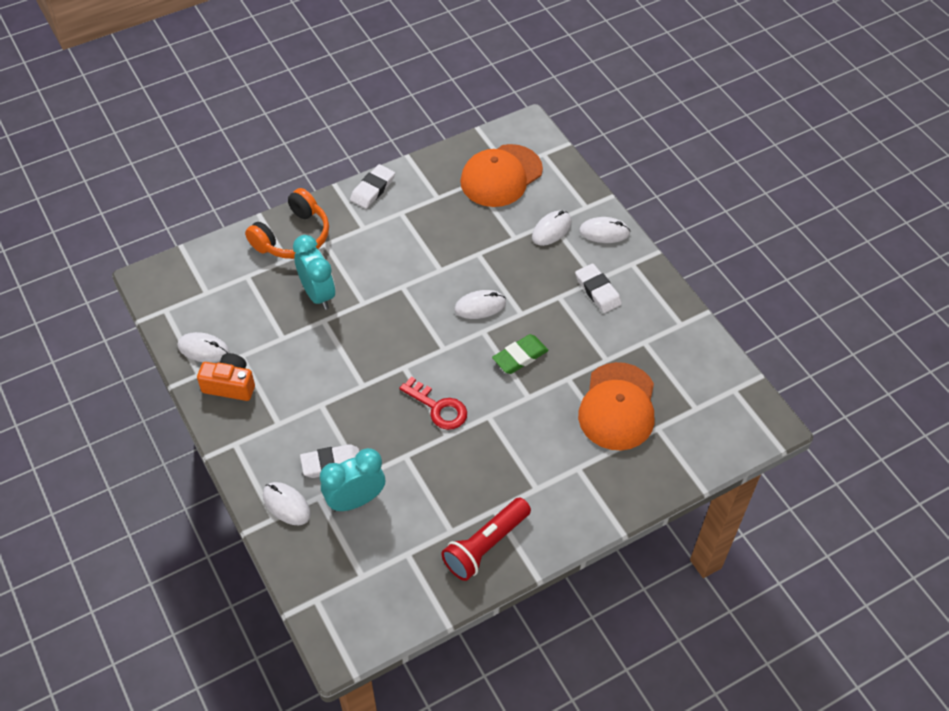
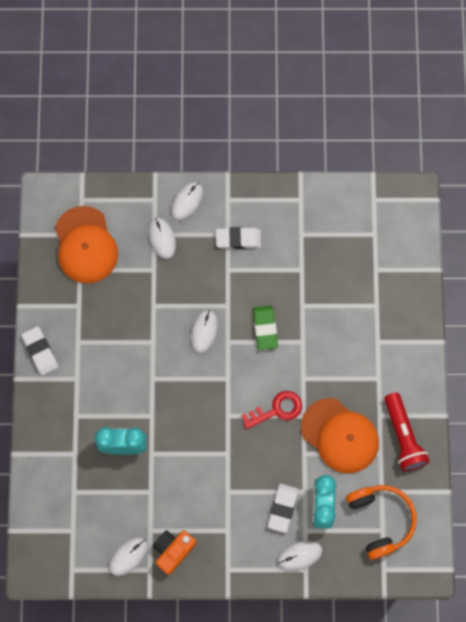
camera: 60 degrees left, 20 degrees up
orange headphones [245,188,329,259] -> orange headphones moved to [346,485,417,560]
orange cap [578,362,654,450] -> orange cap moved to [301,398,379,473]

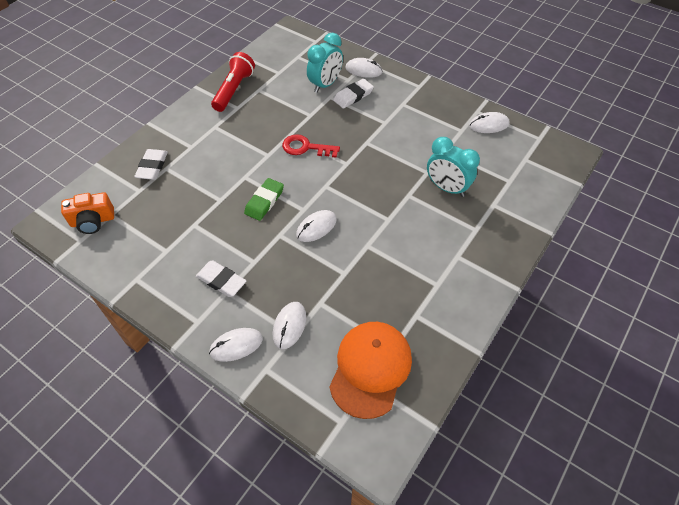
camera: 145 degrees left, 20 degrees down
white eraser [22,326,59,375] -> white eraser moved to [134,149,168,180]
orange camera [153,530,196,575] -> orange camera moved to [61,192,114,234]
orange cap [301,398,379,473] -> none
orange headphones [346,485,417,560] -> none

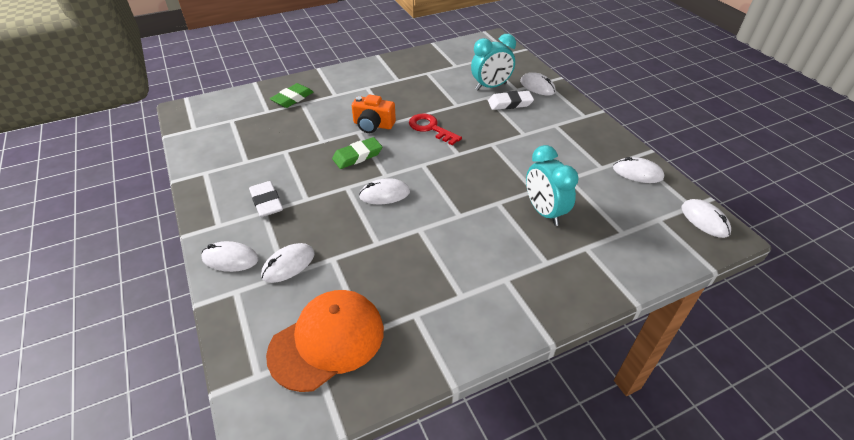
camera: 30 degrees right, 10 degrees down
orange camera [61,192,114,234] -> orange camera moved to [352,95,396,133]
white eraser [134,149,168,180] -> green eraser [270,83,313,108]
red flashlight [211,52,255,112] -> none
none -> white mouse [681,199,731,238]

